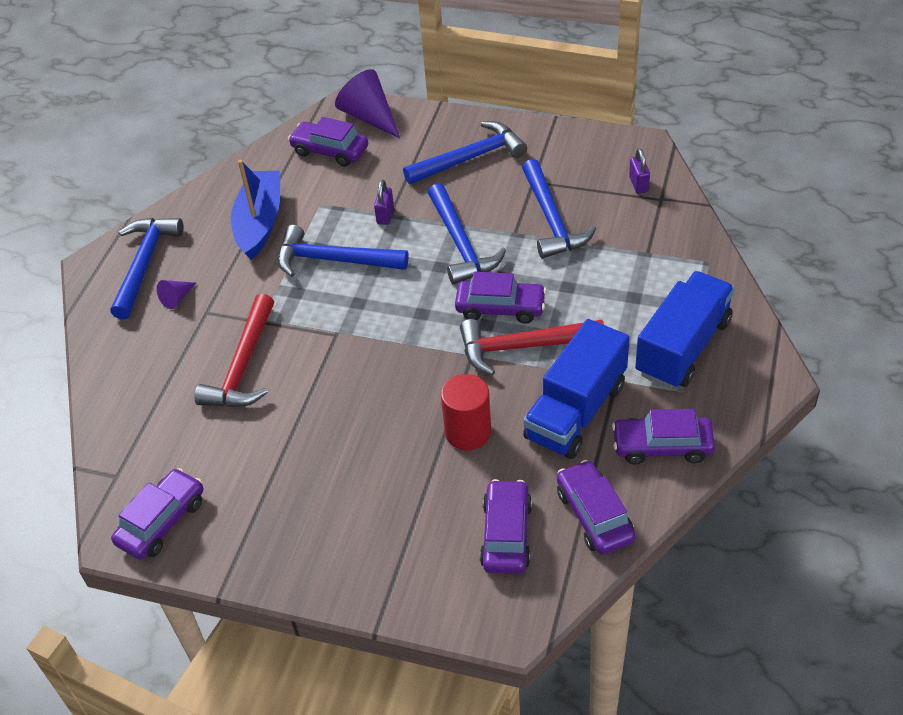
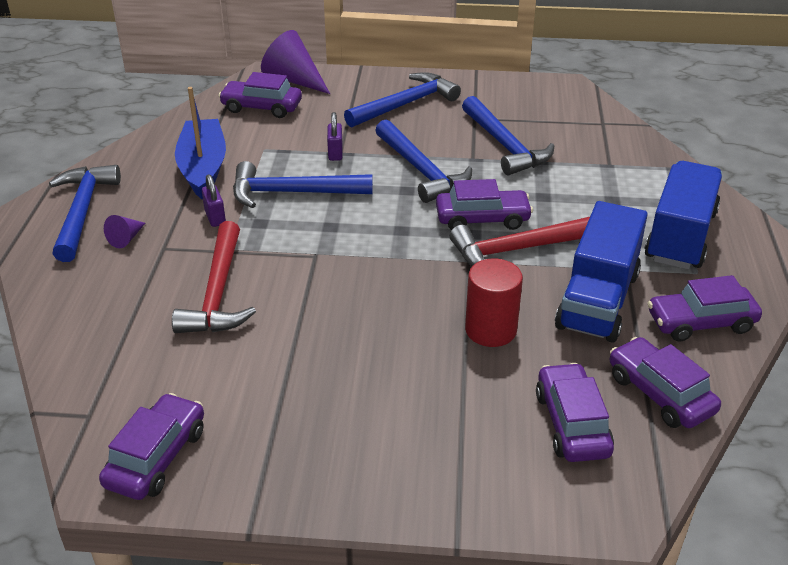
camera: 15 degrees left, 10 degrees down
purple padlock [629,148,650,194] -> purple padlock moved to [202,174,226,227]

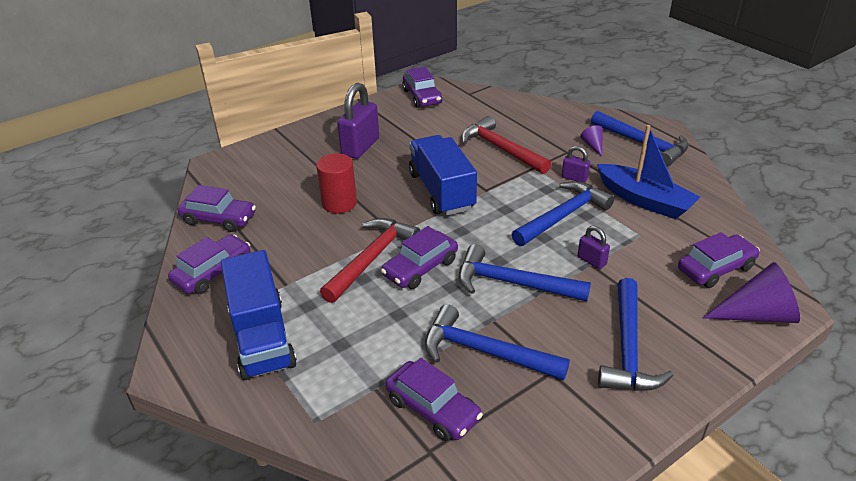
camera: 140 degrees right, 0 degrees up
purple car [536,363,614,462] -> purple car moved to [385,358,483,441]
blue truck [555,201,648,343] -> blue truck moved to [409,135,477,215]
none -> purple padlock [337,83,379,159]

